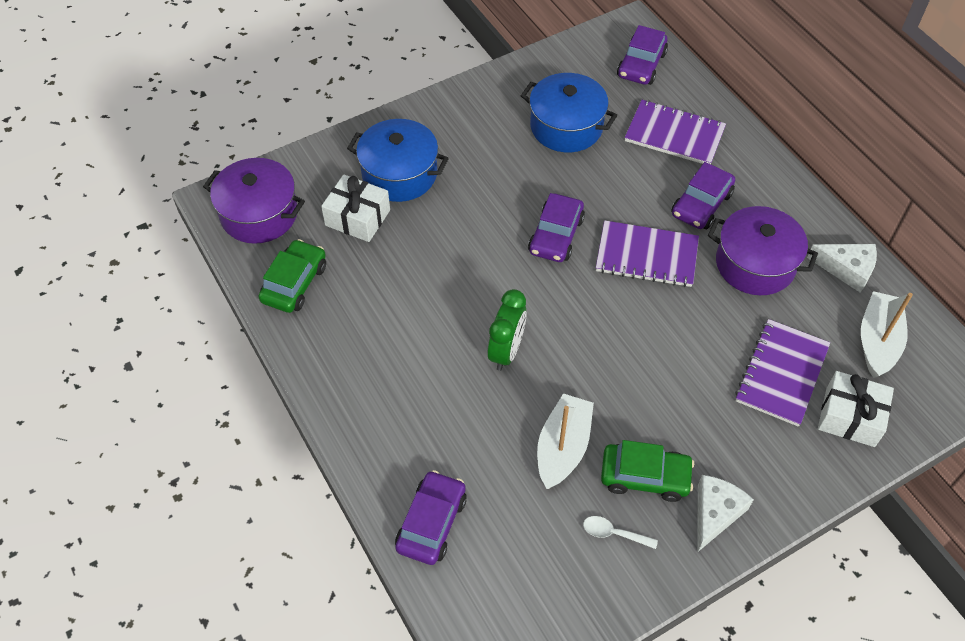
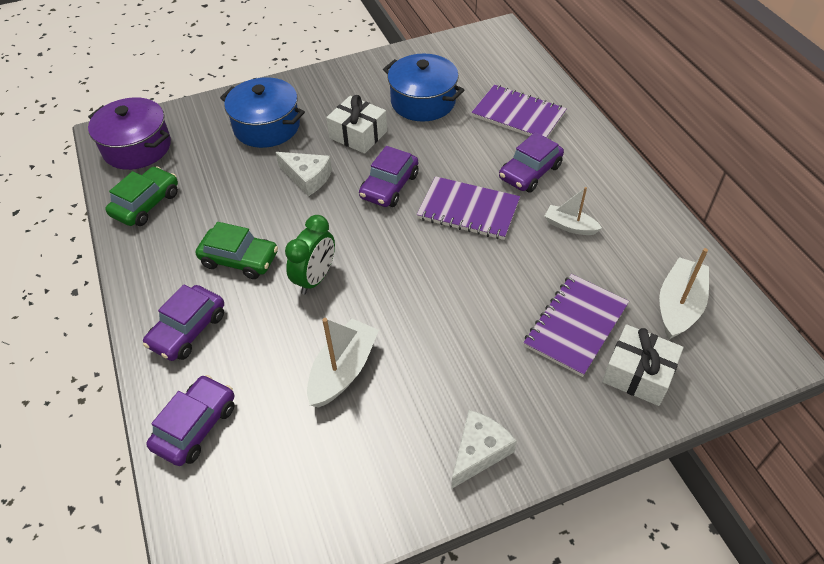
camera: 10 degrees right, 5 degrees down
white gift [321,174,390,242] -> white gift moved to [326,95,387,154]
white spoon [583,516,658,549] -> none
green car [601,440,694,502] -> green car moved to [195,222,278,279]
purple car [617,25,668,85] -> purple car moved to [143,284,224,361]
purple pot [708,206,818,295] -> white boat [545,187,602,235]
white cheese [807,244,877,292] -> white cheese moved to [276,152,332,196]

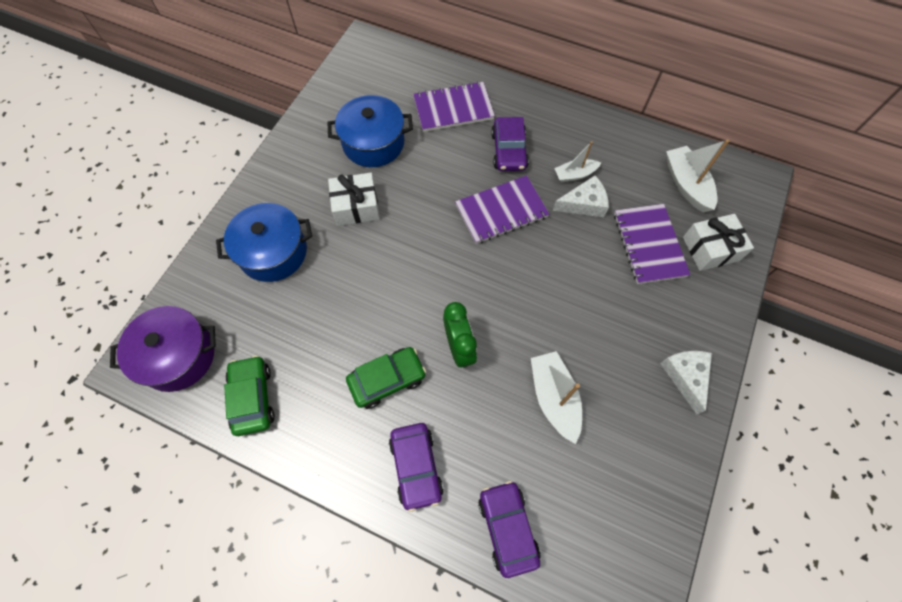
camera: 45 degrees left, 15 degrees up
white cheese [276,152,332,196] -> white cheese moved to [553,175,609,217]
purple car [359,146,419,207] -> none

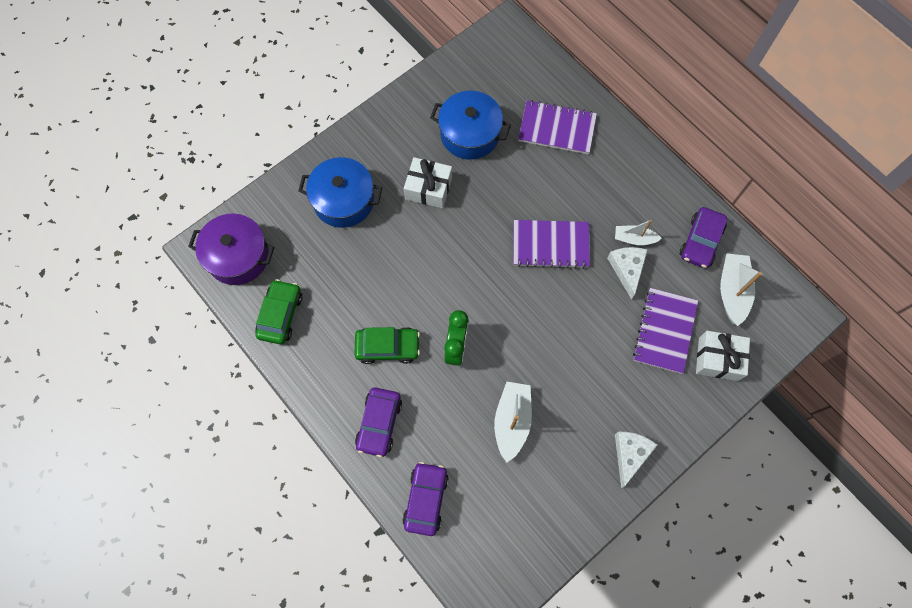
camera: 25 degrees right, 5 degrees up
purple car [491,117,529,171] -> purple car moved to [680,207,727,268]
white cheese [553,175,609,217] -> white cheese turned 105 degrees counterclockwise [607,247,648,300]

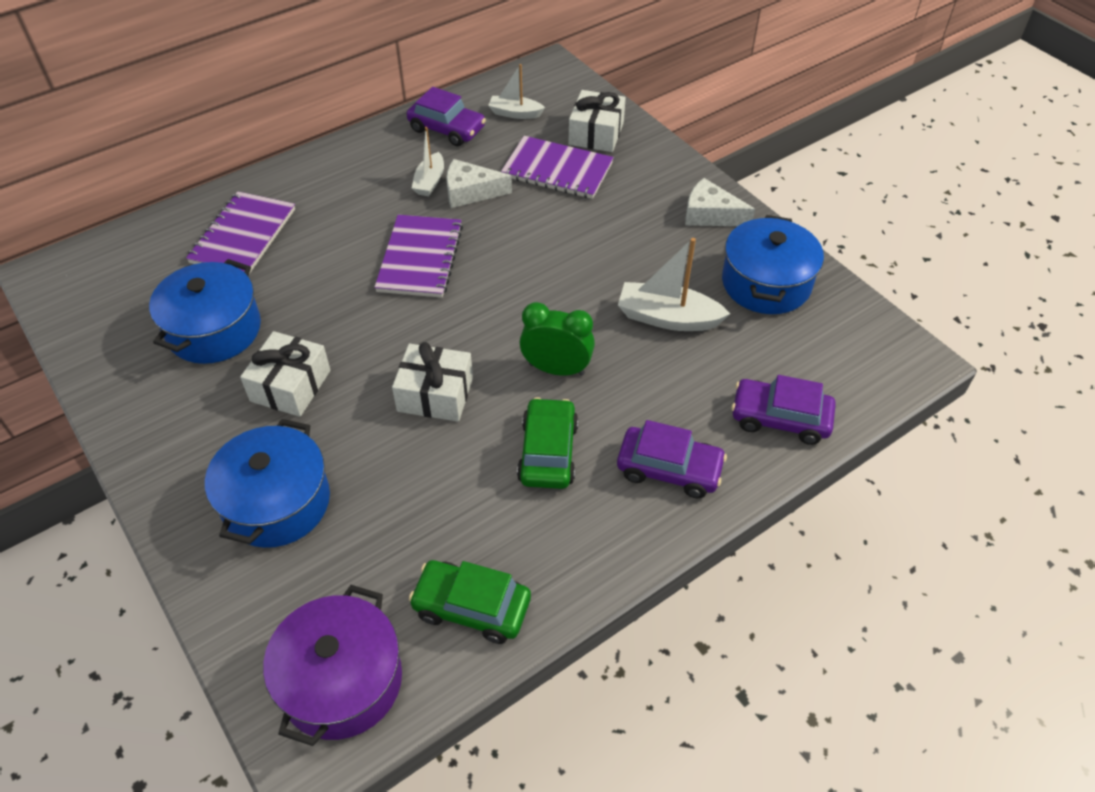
camera: 85 degrees left, 20 degrees down
white boat [720,253,762,326] -> white boat [488,64,545,119], size x0.63
none -> white gift [392,342,473,422]
none -> blue pot [722,215,824,314]

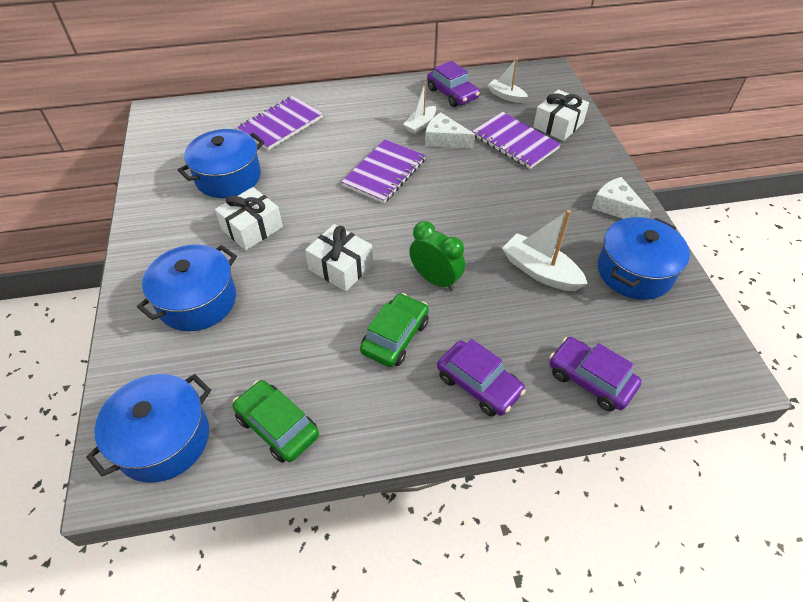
camera: 25 degrees right, 0 degrees up
purple pot [263,585,402,746] -> blue pot [86,374,211,483]

